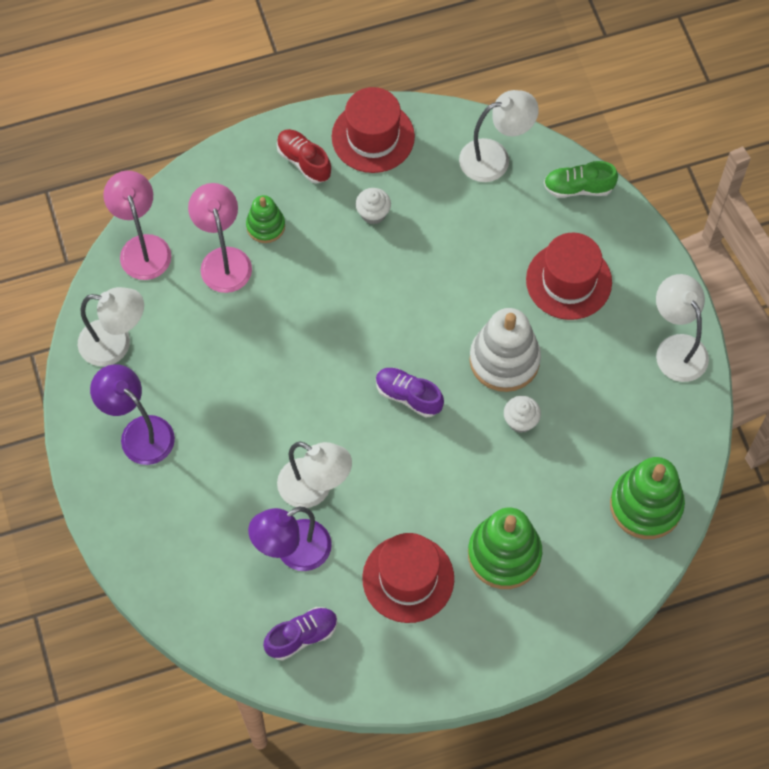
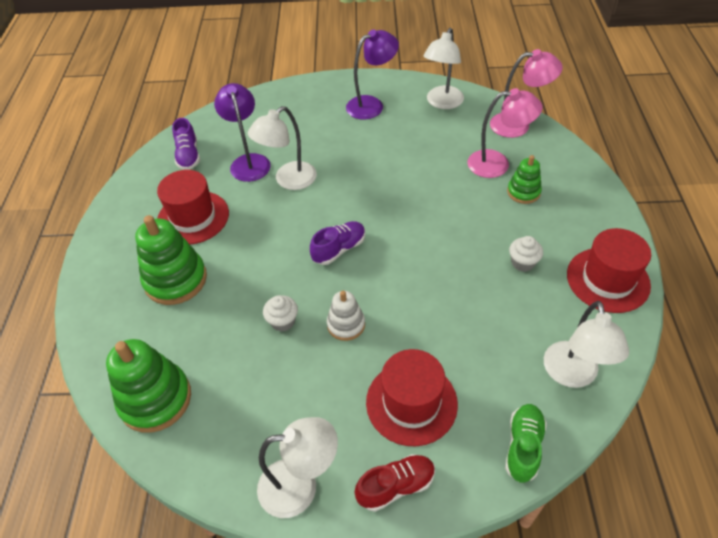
camera: 110 degrees right, 15 degrees down
red shoe [277,129,331,183] -> red shoe moved to [355,454,435,512]
white stacking toy [469,308,541,392] -> white stacking toy [327,291,365,341], size x0.57

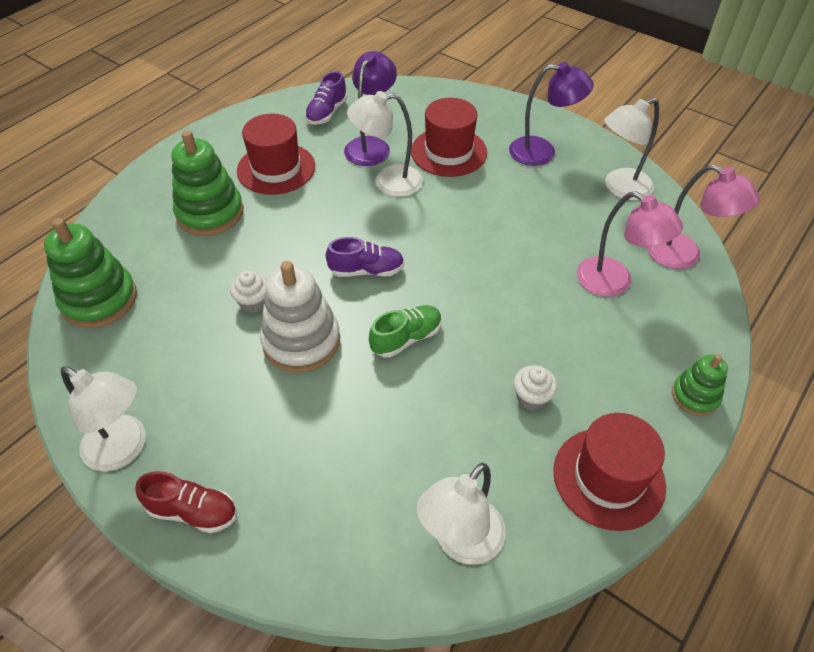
camera: 35 degrees right, 0 degrees up
white stacking toy [327,291,365,341] -> white stacking toy [260,261,340,373], size x1.76
red hat [366,349,458,446] -> red hat moved to [411,98,487,177]
green shoe [505,404,547,483] -> green shoe moved to [369,305,442,358]
green stacking toy [507,155,542,204] -> green stacking toy moved to [672,354,728,416]

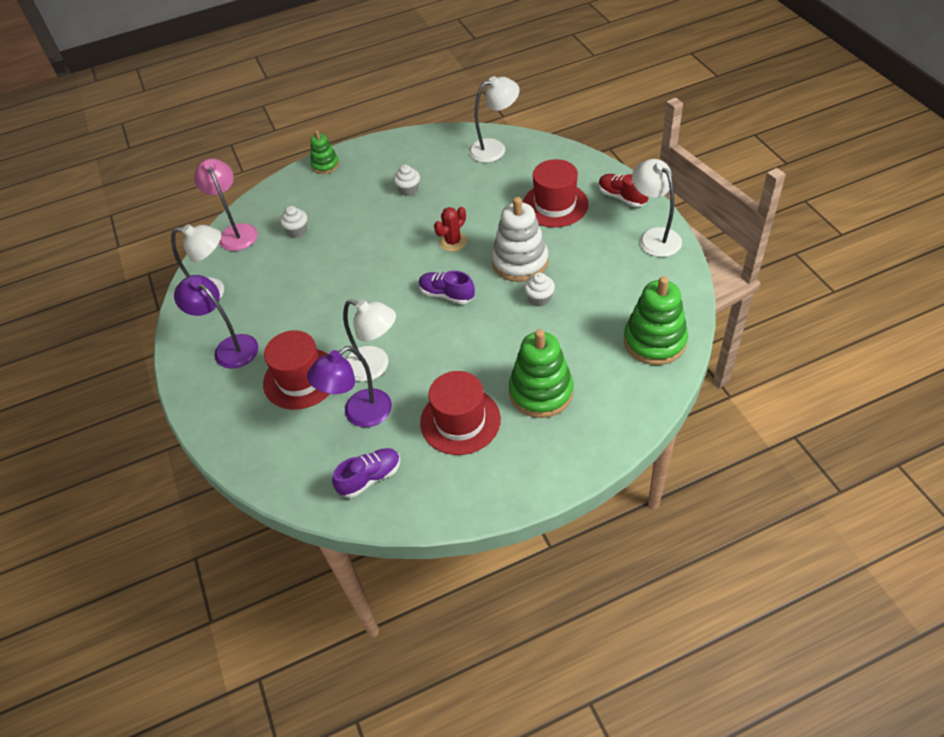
camera: 145 degrees left, 0 degrees up
green shoe [369,305,442,358] -> red cactus [434,207,467,252]
red hat [553,413,666,531] -> red hat moved to [523,159,589,228]
pink lamp [577,191,683,297] -> white cupcake [280,206,307,238]

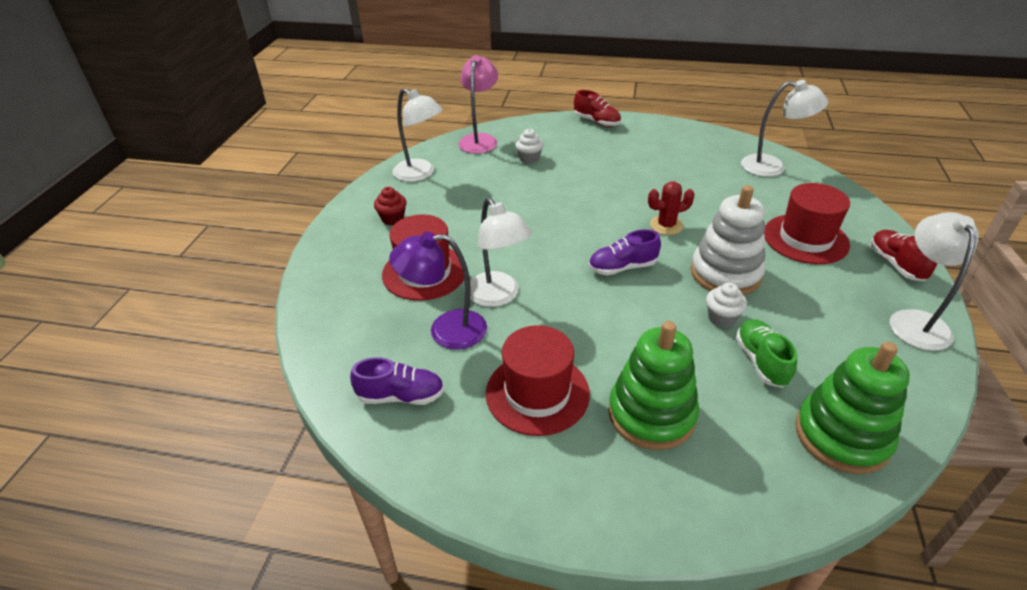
camera: 30 degrees right, 10 degrees down
purple lamp [174,275,258,369] -> red cupcake [374,187,406,225]
green stacking toy [310,130,339,174] -> red shoe [574,90,621,127]
white cupcake [393,165,420,196] -> none
purple shoe [419,271,475,304] -> purple shoe turned 75 degrees counterclockwise [589,229,661,275]
none -> green shoe [736,319,797,388]

